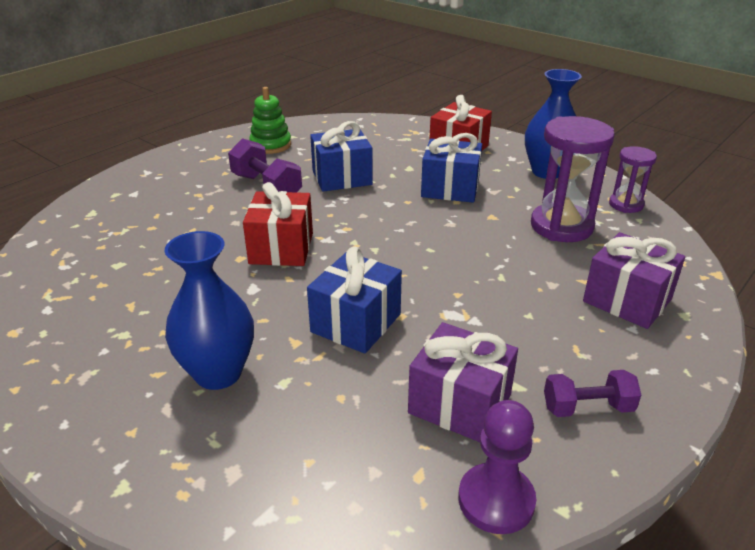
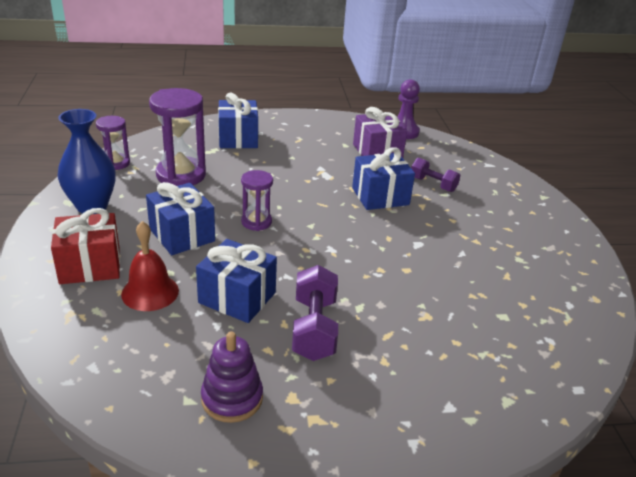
camera: 140 degrees left, 0 degrees up
blue vase [164,231,254,390] -> none
red gift [243,182,313,266] -> none
green stacking toy [249,87,291,154] -> purple stacking toy [201,332,263,423]
purple dumbbell [544,370,641,417] -> purple dumbbell moved to [411,158,460,192]
purple gift [583,232,685,329] -> blue gift [218,93,258,148]
none -> red bell [121,221,179,311]
none -> purple hourglass [241,170,273,231]

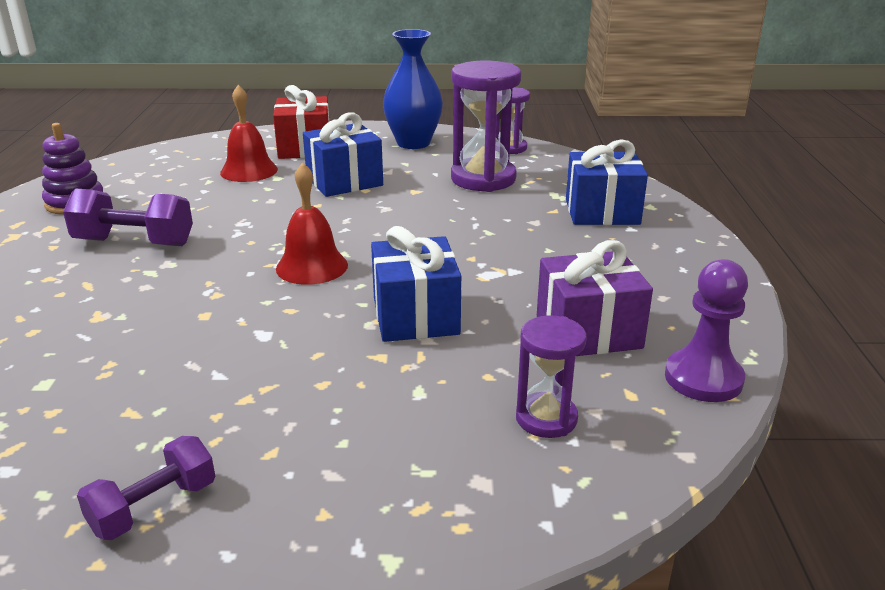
camera: 100 degrees right, 5 degrees down
blue gift [196,239,277,323] -> none
purple hourglass [241,170,273,231] -> purple hourglass moved to [516,315,587,438]
purple dumbbell [411,158,460,192] -> purple dumbbell moved to [77,436,215,540]
none -> red bell [276,162,348,285]

